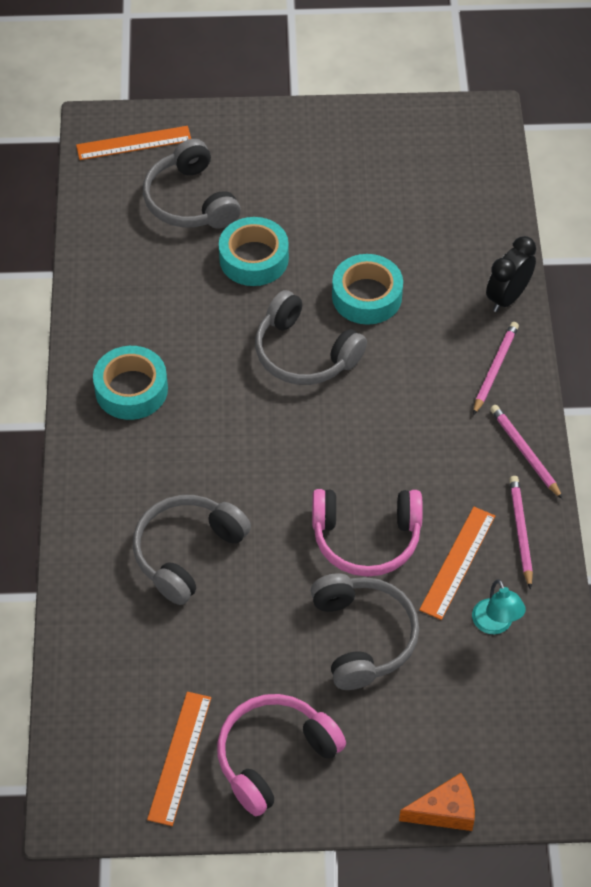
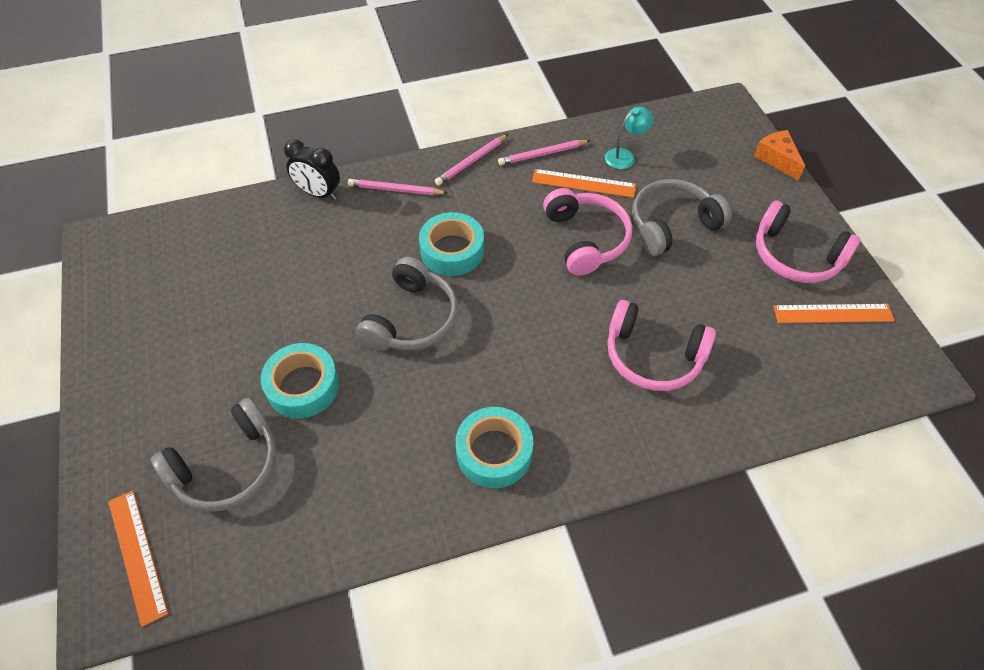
camera: 105 degrees left, 0 degrees up
grey headphones [133,495,251,605] -> pink headphones [607,300,716,391]
turquoise tape [332,254,403,325] -> turquoise tape moved to [419,212,484,276]

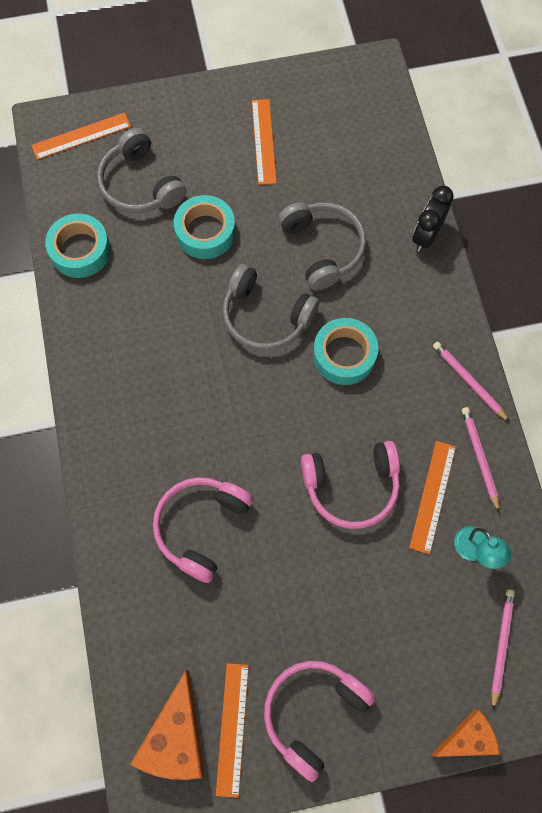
camera: 95 degrees right, 15 degrees up
pink pencil [348,179,447,195] -> pink pencil moved to [491,589,515,710]
turquoise tape [456,407,533,488] -> turquoise tape moved to [45,213,111,278]
grey headphones [632,179,732,256] -> grey headphones moved to [278,202,366,291]
none -> orange cheese [130,670,205,780]
none -> orange ruler [252,99,277,185]

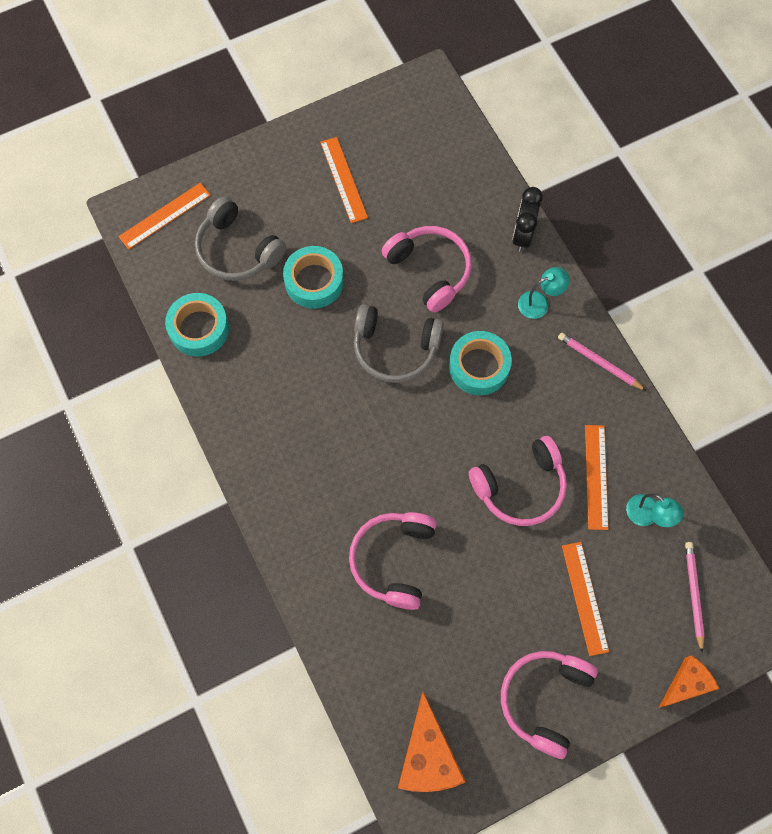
camera: 15 degrees left, 0 degrees up
orange ruler [216,663,249,798] -> orange ruler moved to [562,542,609,656]
grey headphones [278,202,366,291] -> pink headphones [382,226,472,313]
pink pencil [462,407,499,512] -> none
none -> turquoise lamp [518,267,570,319]

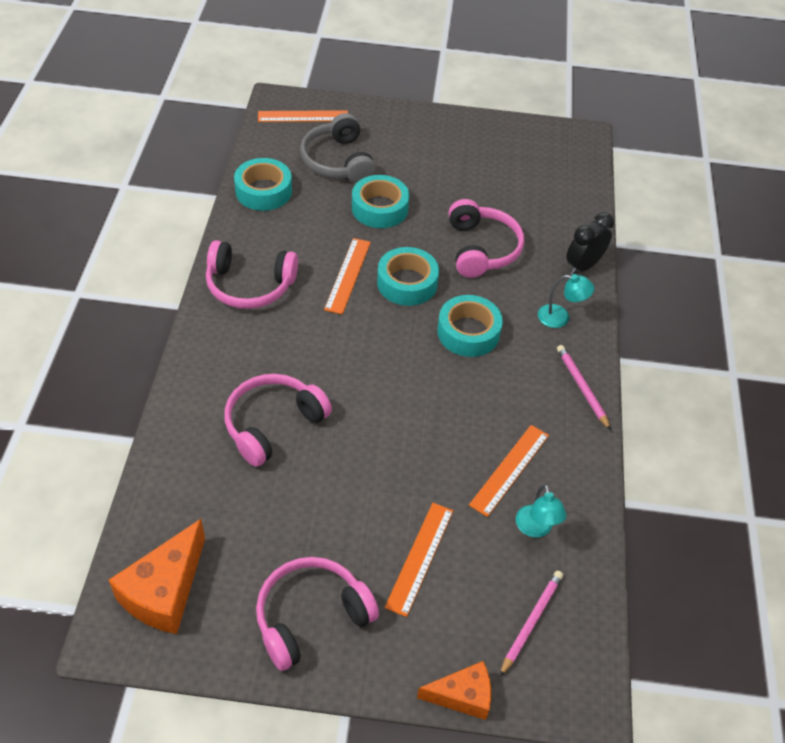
camera: 30 degrees right, 20 degrees down
orange ruler [320,137,368,223] -> orange ruler moved to [324,238,371,314]
grey headphones [354,304,444,383] -> turquoise tape [377,247,439,306]
pink headphones [469,436,567,526] -> pink headphones moved to [206,240,298,309]

